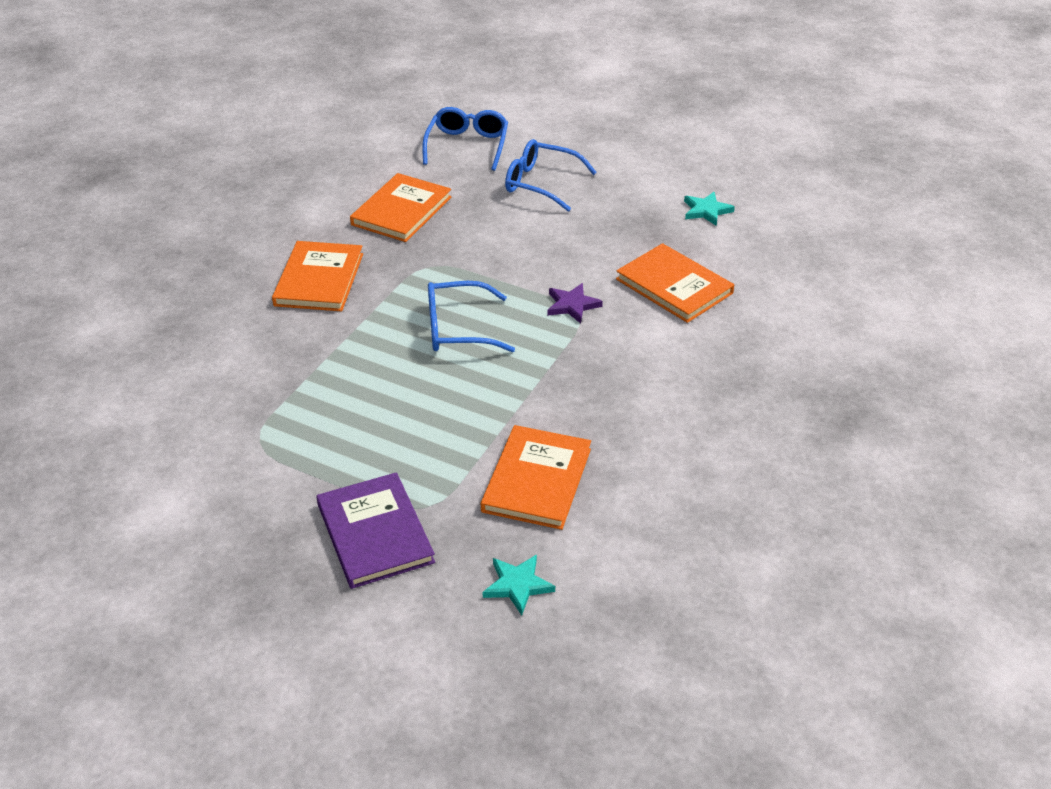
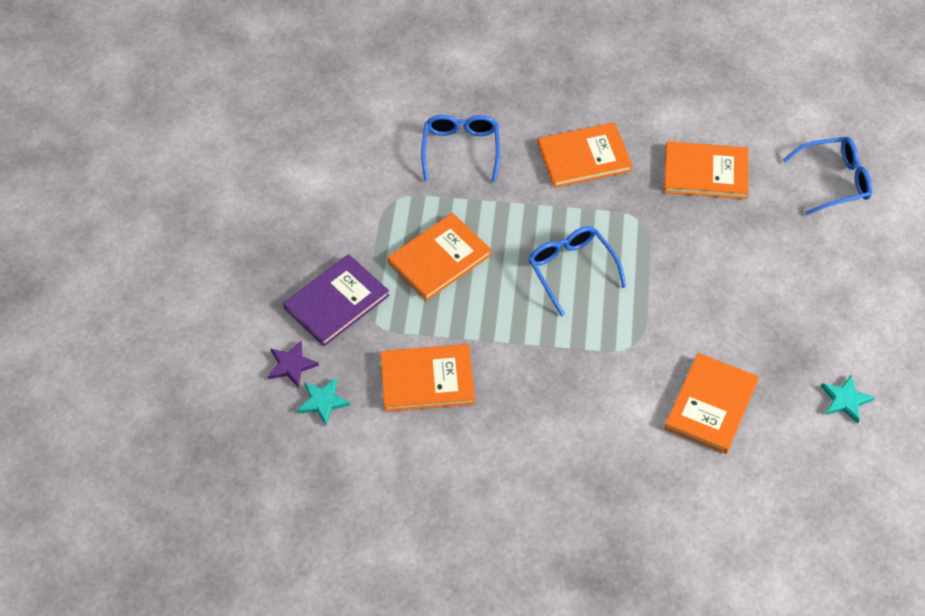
camera: 70 degrees right, 15 degrees up
blue glasses [505,139,597,212] -> blue glasses moved to [421,115,500,182]
purple star [547,283,603,323] -> purple star moved to [268,341,319,388]
none -> orange book [387,213,491,301]

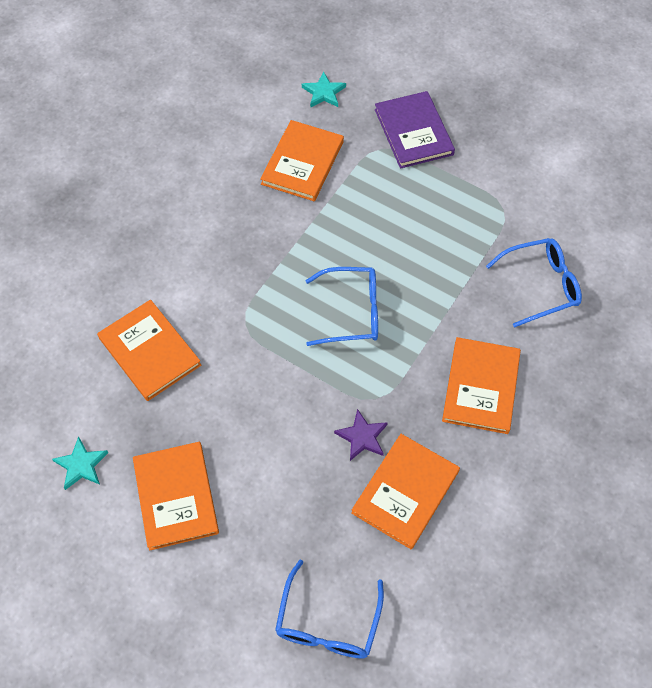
camera: 115 degrees right, 5 degrees up
purple star [268,341,319,388] -> purple star moved to [334,409,388,461]
orange book [387,213,491,301] -> orange book moved to [133,442,219,550]
blue glasses [421,115,500,182] -> blue glasses turned 45 degrees counterclockwise [486,238,582,328]

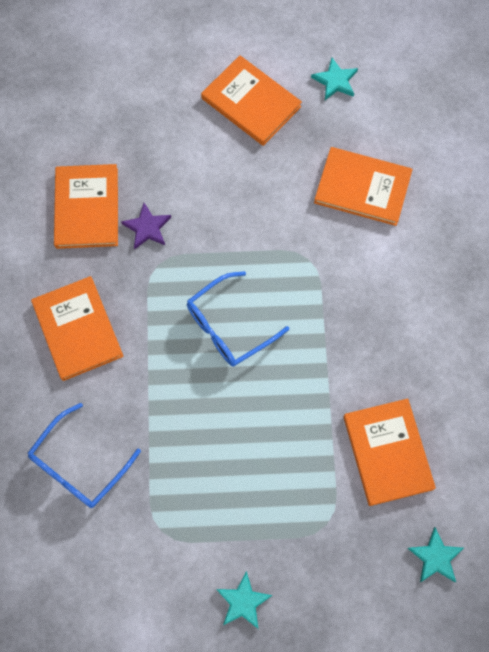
camera: 145 degrees right, 10 degrees up
blue glasses [275,559,384,659] -> none
purple book [375,91,455,169] -> none
none -> turquoise star [216,571,273,629]

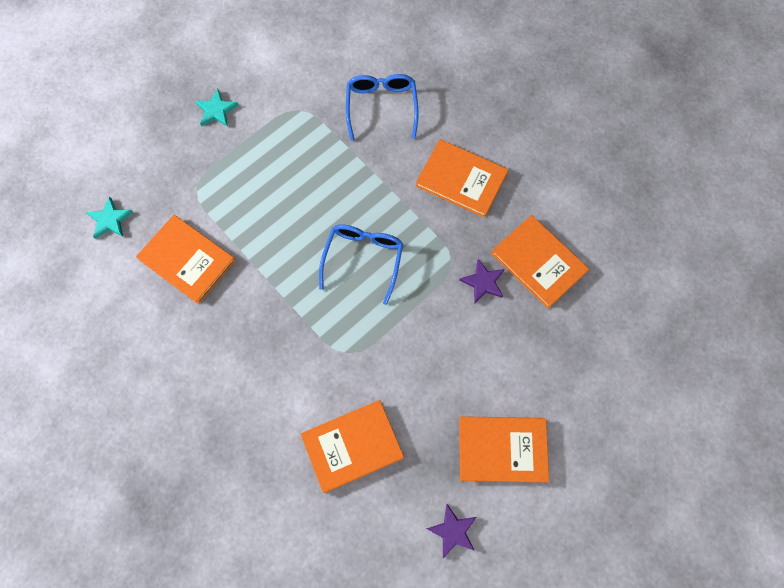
camera: 140 degrees right, 0 degrees up
turquoise star [311,58,358,100] -> purple star [426,504,476,558]

